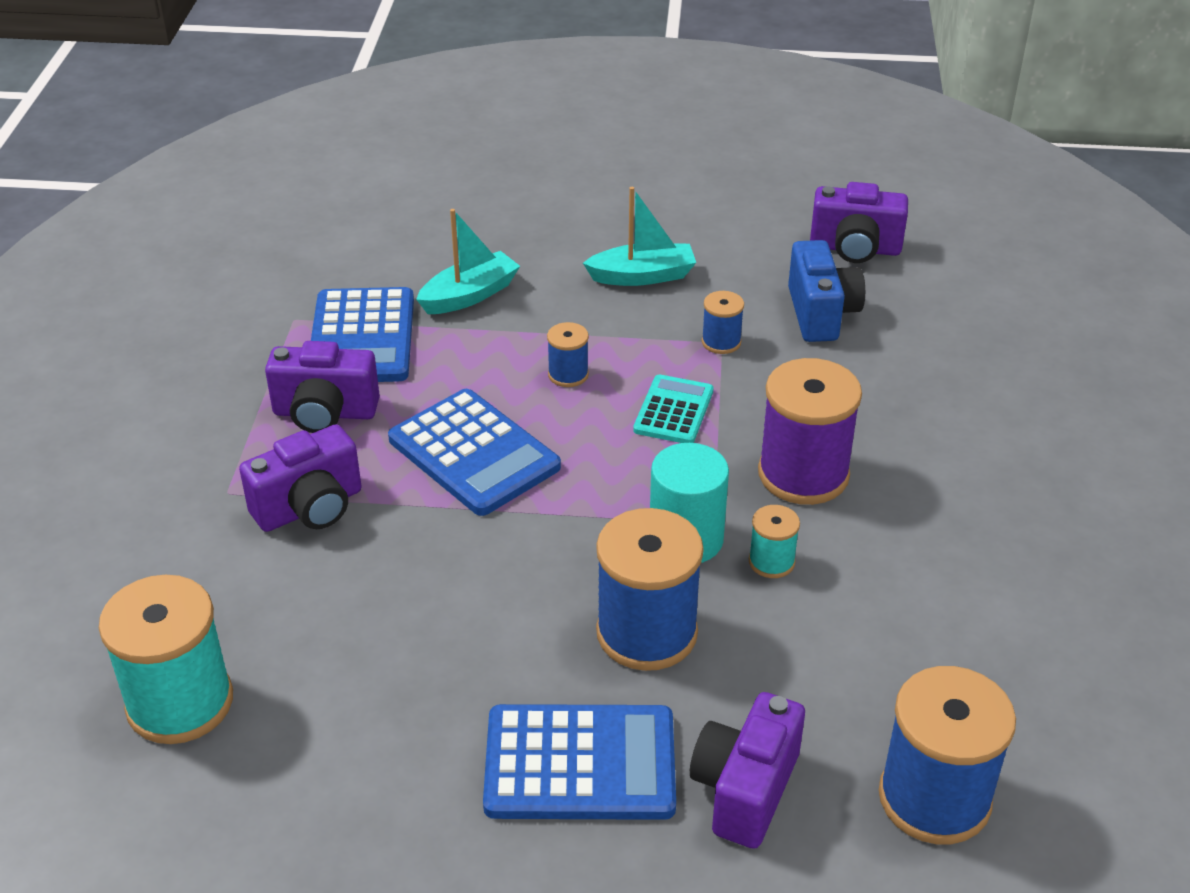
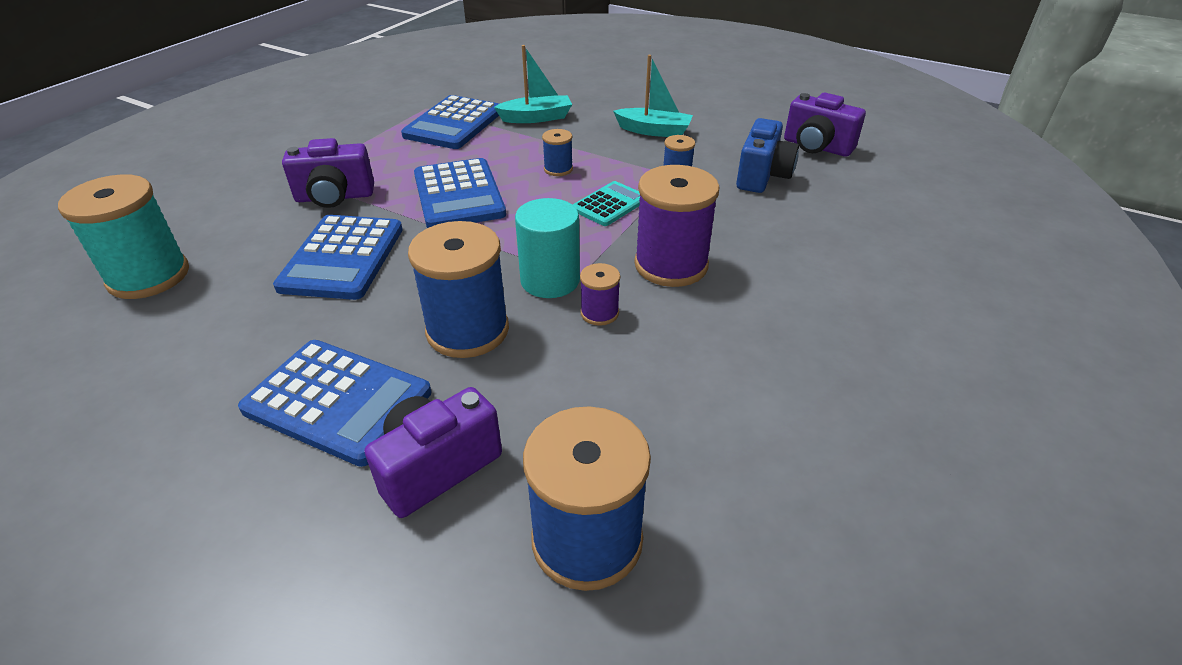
camera: 25 degrees right, 0 degrees up
purple camera [265,341,380,433] -> none
turquoise spool [749,505,800,578] -> purple spool [580,263,620,326]
none -> blue calculator [273,215,403,300]

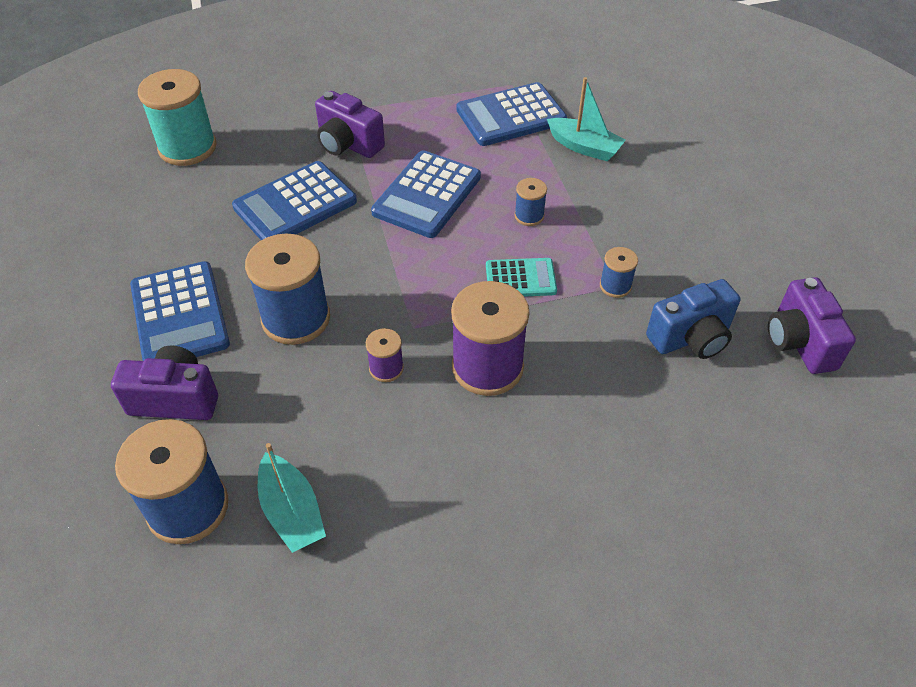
camera: 45 degrees right, 10 degrees up
turquoise cylinder [515,198,580,298] -> none
turquoise boat [613,55,693,137] -> turquoise boat moved to [258,443,326,553]

